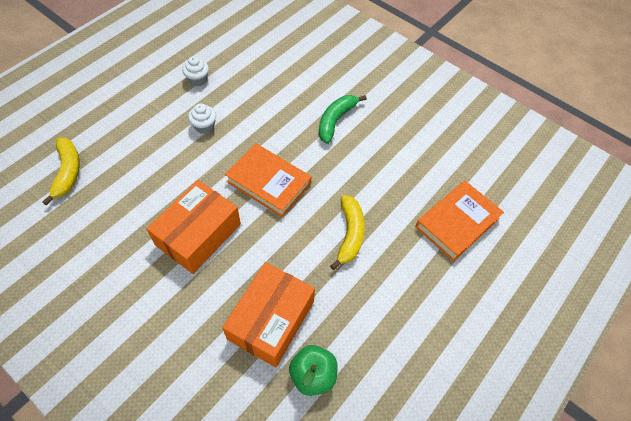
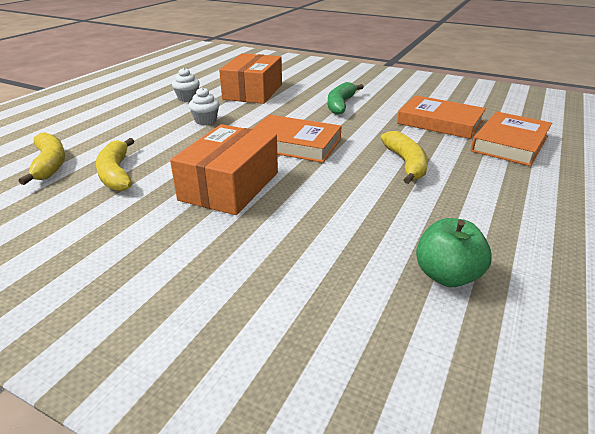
camera: 10 degrees left, 25 degrees down
orange box [222,262,315,367] -> orange box moved to [219,53,282,104]
none -> yellow banana [96,138,134,191]
none -> orange book [397,95,486,139]

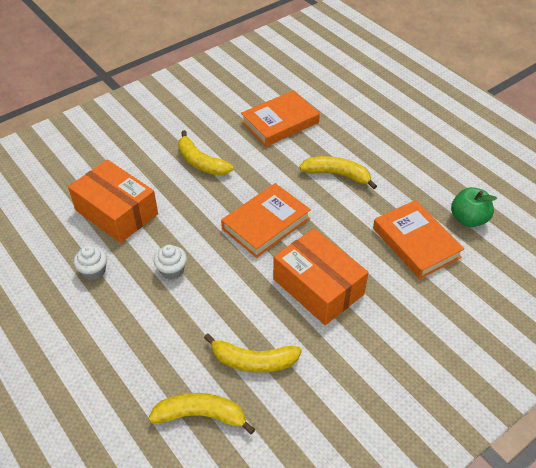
camera: 65 degrees left, 15 degrees up
green banana [328,82,364,115] -> yellow banana [178,130,233,176]
orange book [470,111,552,166] -> orange book moved to [373,200,465,279]

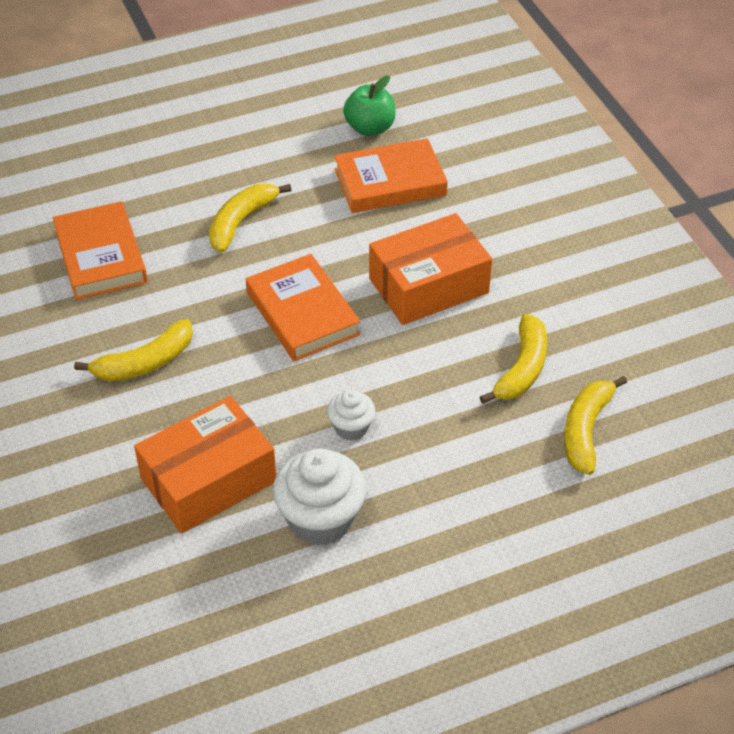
camera: 75 degrees left, 0 degrees up
white cupcake [74,245,107,281] -> white cupcake [273,448,366,545], size x1.81

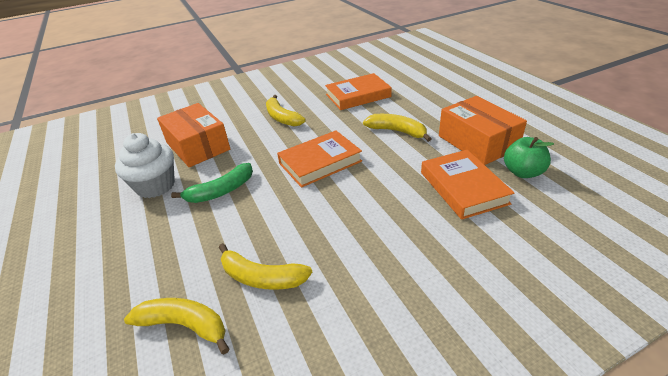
camera: 90 degrees right, 10 degrees down
white cupcake [327,389,375,441] -> green banana [171,163,253,203]
orange box [369,213,492,325] -> orange box moved to [439,96,527,165]

